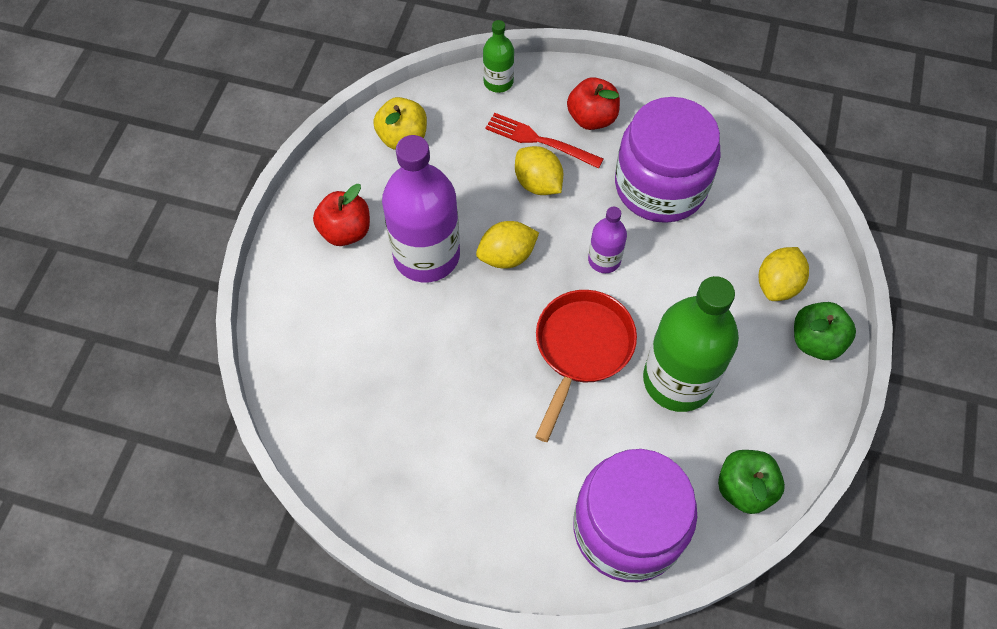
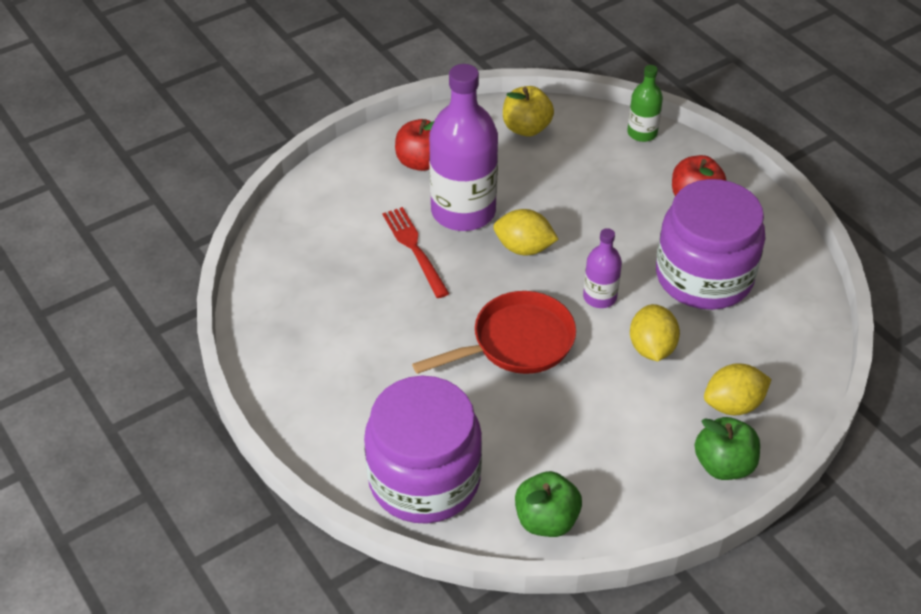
camera: 40 degrees right, 15 degrees down
red fork [485,113,603,169] -> red fork moved to [382,207,450,298]
yellow lemon [515,146,563,195] -> yellow lemon moved to [630,304,680,361]
green bottle [643,276,739,412] -> none

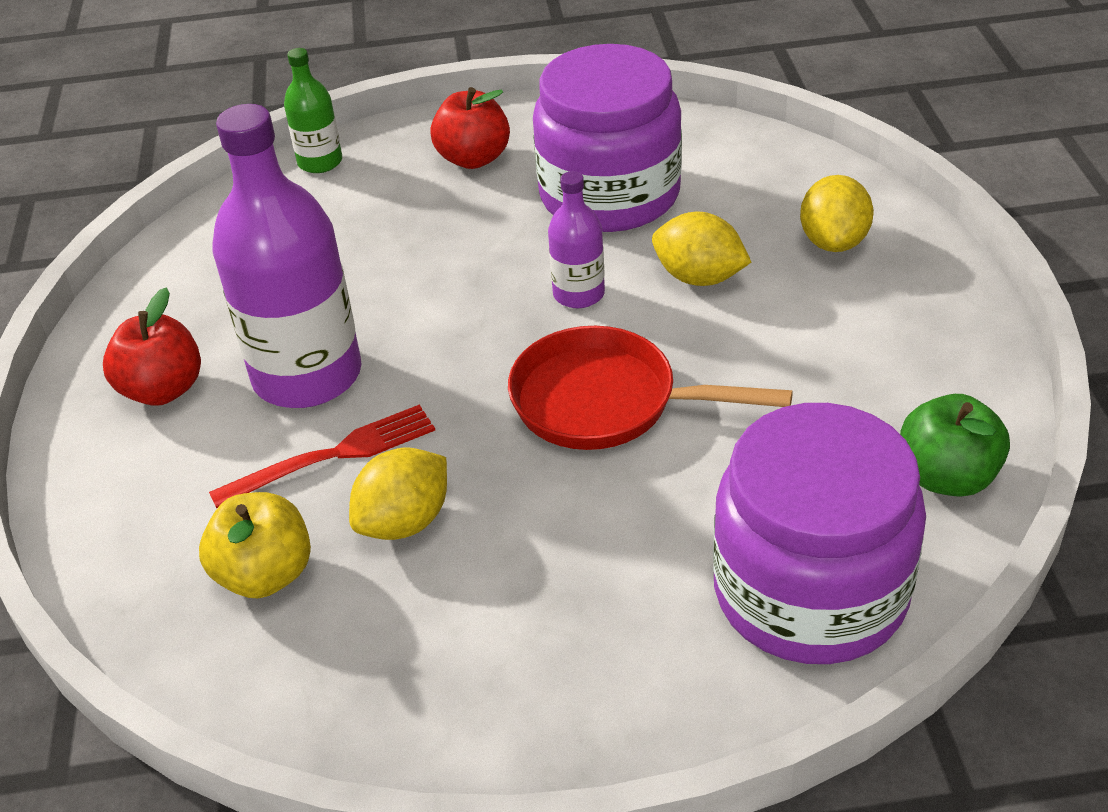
camera: 60 degrees left, 5 degrees down
red fork [382,207,450,298] -> red fork turned 150 degrees clockwise [209,404,435,509]
red pan [412,291,576,374] -> red pan turned 75 degrees counterclockwise [508,326,793,450]
yellow lemon [494,209,559,255] -> yellow lemon moved to [349,447,447,540]
yellow apple [503,86,554,137] -> yellow apple moved to [199,492,311,598]
green apple [695,417,760,480] -> none

